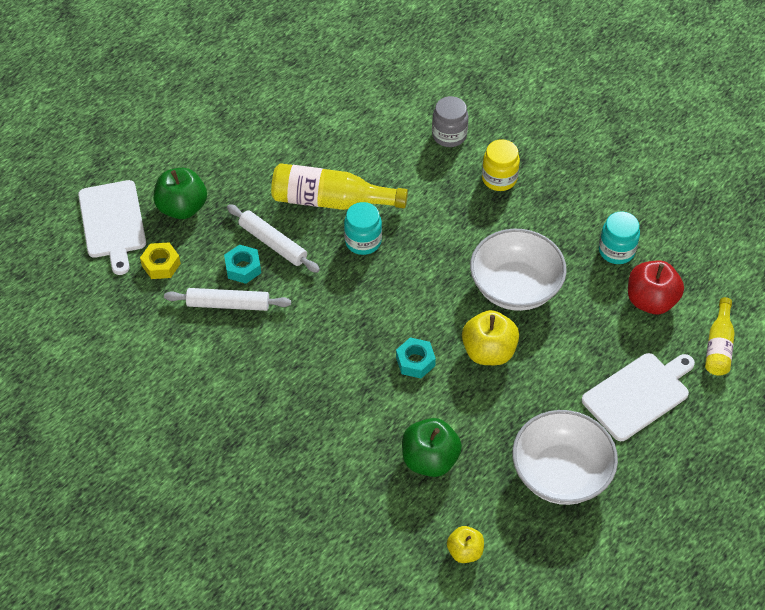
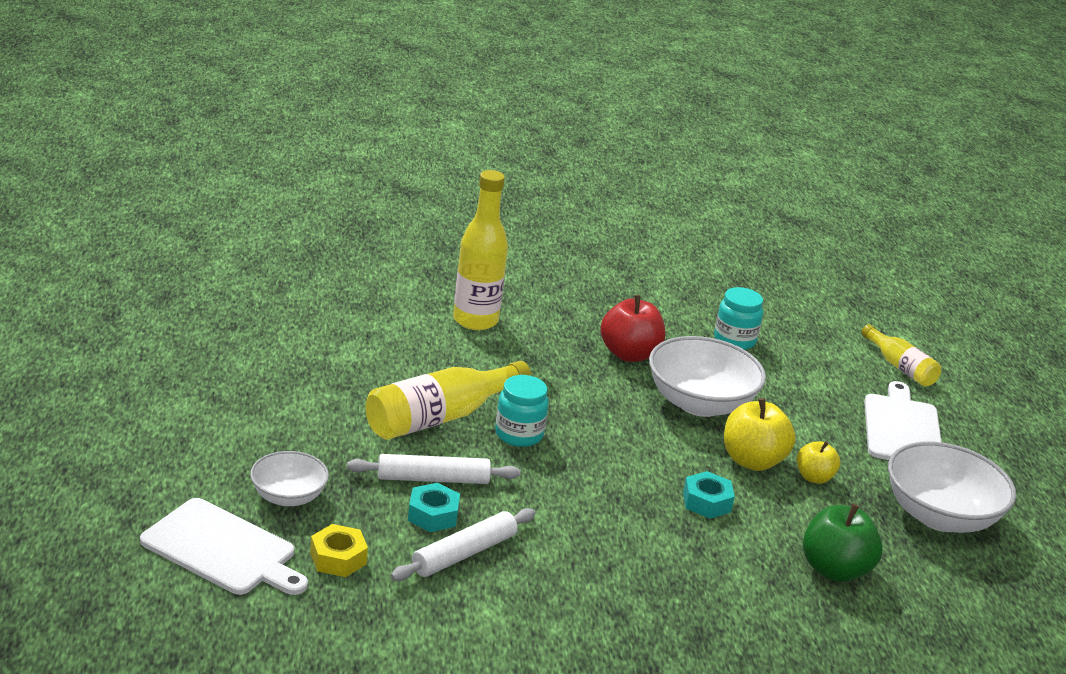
camera: 50 degrees left, 25 degrees down
green apple [154,168,207,219] -> white bowl [250,451,329,506]
grey jar [432,96,469,147] -> yellow bottle [453,170,508,330]
yellow apple [447,526,484,563] -> yellow apple moved to [797,441,840,484]
yellow jar [482,139,520,191] -> none
red apple [628,261,684,314] -> red apple moved to [600,295,665,362]

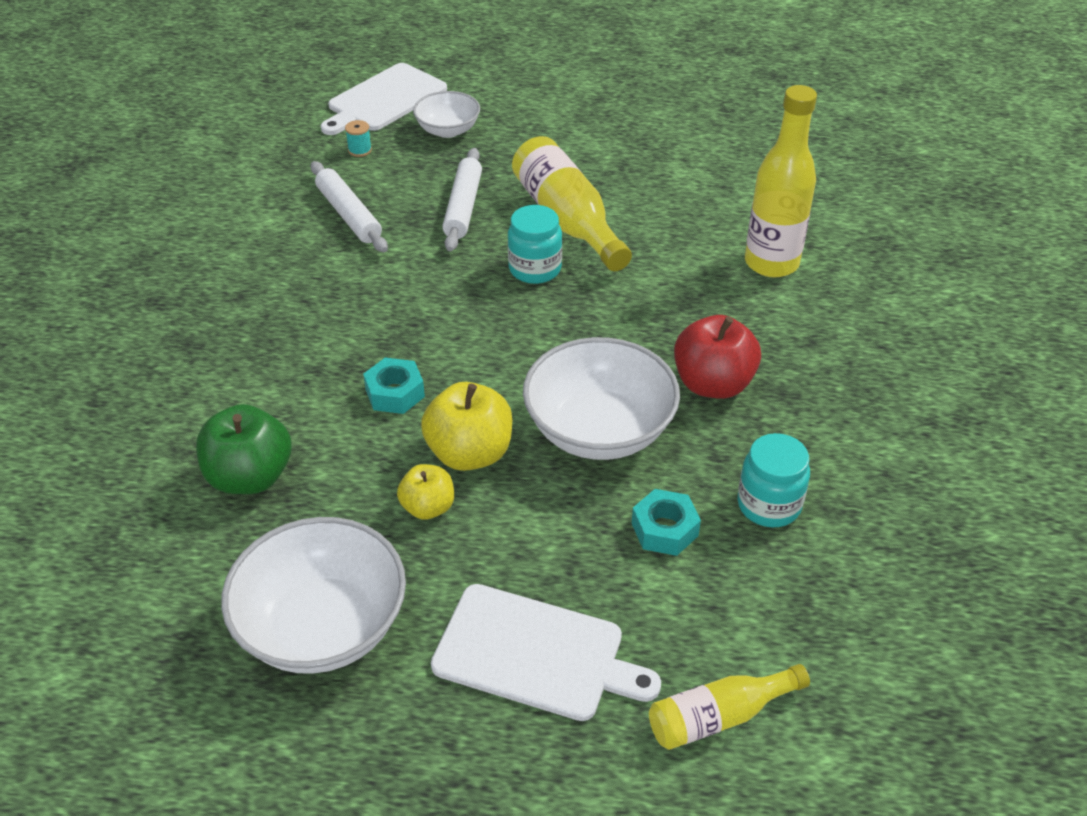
camera: 105 degrees right, 15 degrees up
yellow nut [310,524,368,577] -> turquoise spool [345,120,372,157]
turquoise nut [408,483,460,532] -> turquoise nut moved to [632,489,701,556]

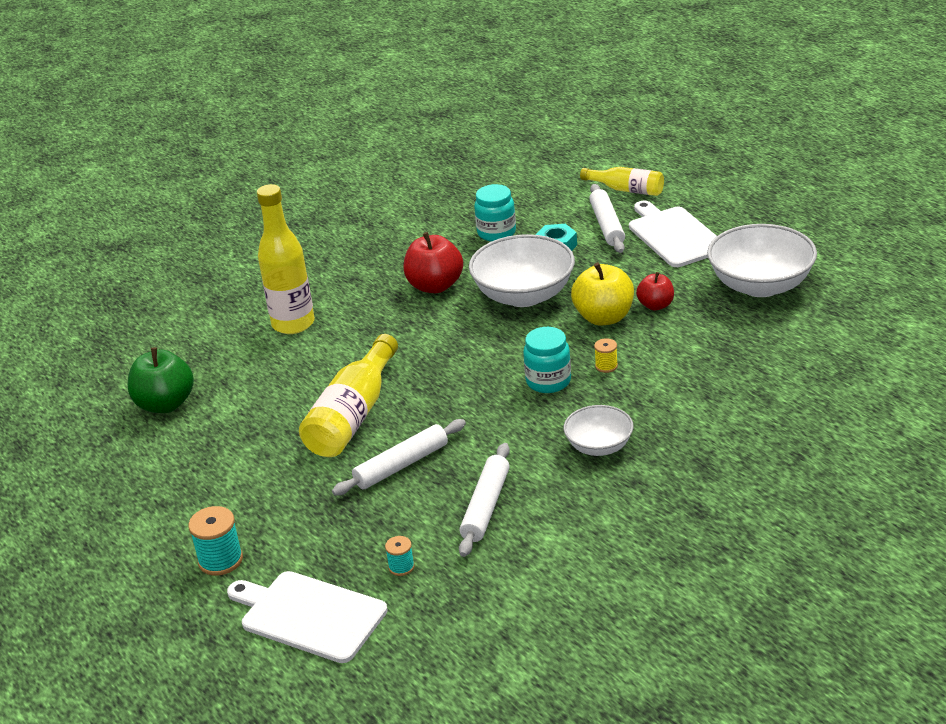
camera: 130 degrees left, 10 degrees down
green apple [196,404,292,494] -> green apple moved to [128,347,194,413]
white cutting board [321,63,447,135] -> white cutting board turned 150 degrees counterclockwise [227,571,388,663]
turquoise nut [363,358,425,414] -> yellow spool [594,338,618,373]
yellow apple [397,464,454,520] -> red apple [636,272,674,310]
white bowl [413,91,480,138] -> white bowl moved to [563,405,633,456]
turquoise jar [508,205,562,284] -> turquoise jar moved to [523,327,571,393]
none -> turquoise spool [188,506,243,576]
none -> white rolling pin [589,184,625,253]

